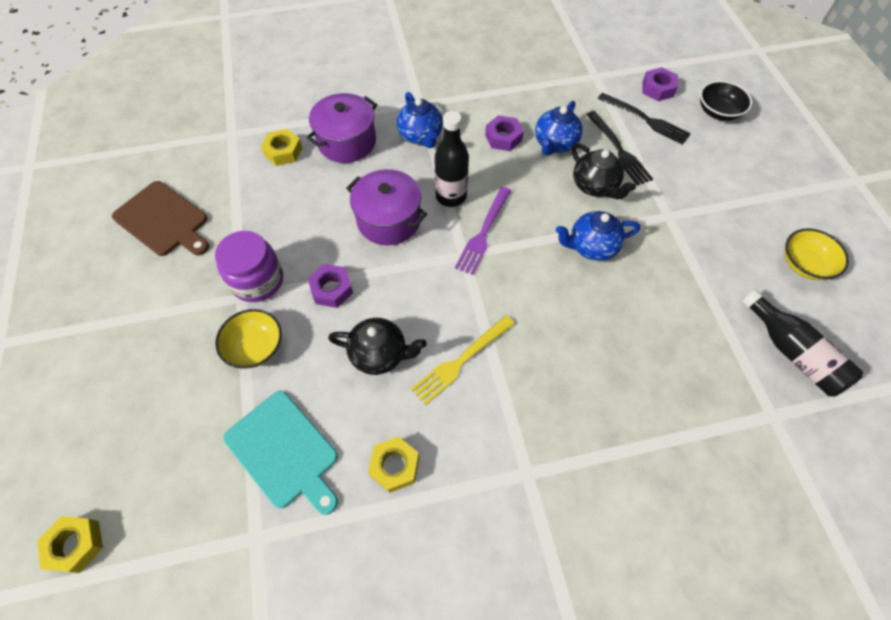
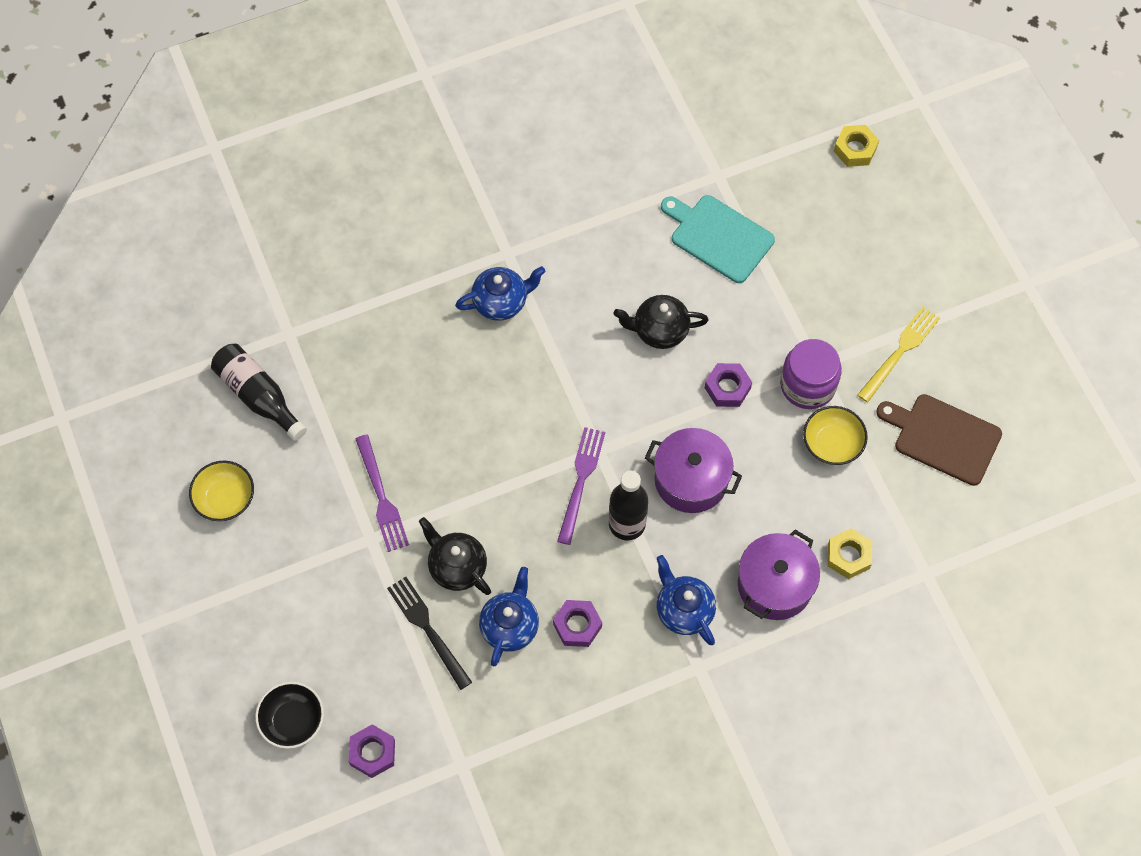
camera: 170 degrees right, 5 degrees up
yellow bowl [215,309,282,369] -> yellow bowl moved to [803,406,868,465]
yellow nut [368,436,419,493] -> none
yellow fork [411,315,515,405] -> yellow fork moved to [857,307,940,402]
blue teapot [556,211,640,261] -> blue teapot moved to [455,266,545,321]
black fork [598,93,691,145] -> none
none -> purple fork [355,434,409,552]

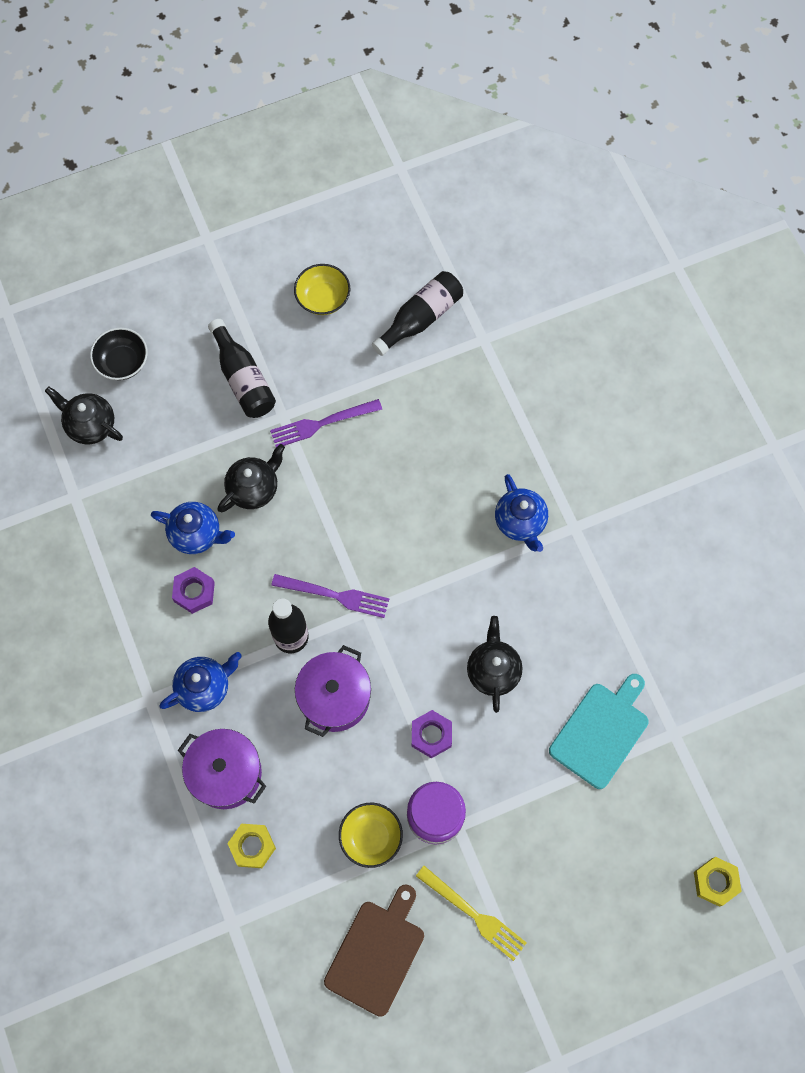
camera: 90 degrees right, 5 degrees up
purple nut [349,724,395,778] -> black teapot [45,387,123,444]
black fork [387,577,472,690] -> none
none -> black bottle [208,319,276,418]

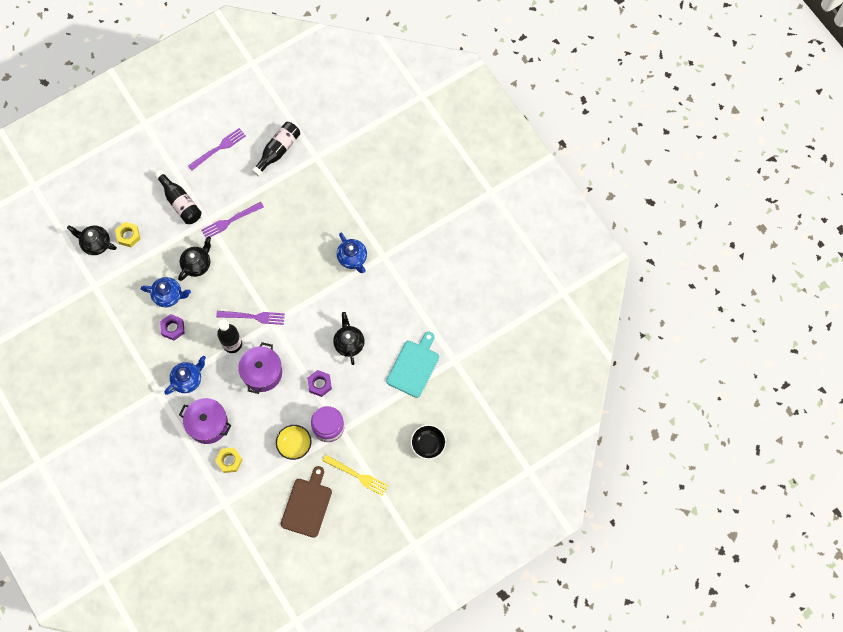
camera: 10 degrees left, 0 degrees up
black bowl [90,328,148,380] -> black bowl moved to [411,425,446,460]
yellow bowl [294,264,350,315] -> purple fork [188,128,246,170]
yellow nut [694,857,742,907] -> yellow nut moved to [115,222,140,247]

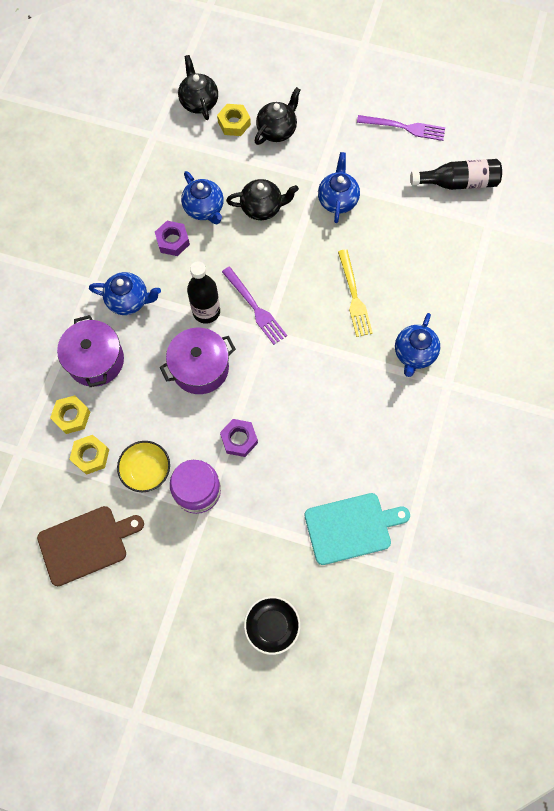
camera: 50 degrees right, 0 degrees up
black bottle [155,170,202,224] -> none
purple fork [201,202,264,238] -> blue teapot [318,152,360,223]
yellow fork [323,455,388,496] -> yellow fork moved to [338,249,373,337]
black teapot [333,312,365,365] -> black teapot moved to [255,87,300,145]
none -> yellow nut [69,435,109,475]

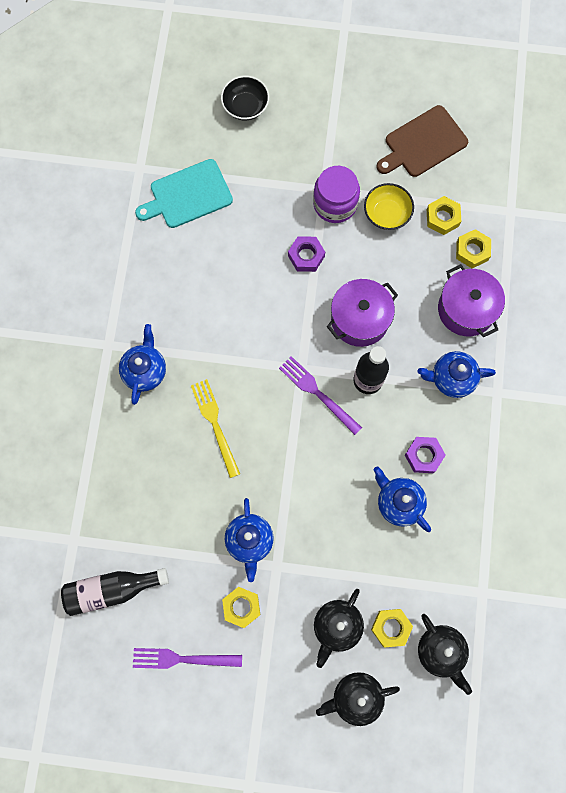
camera: 170 degrees right, 5 degrees up
black teapot [226,179,299,220] -> black teapot moved to [316,672,400,726]
none -> yellow nut [222,587,260,628]

